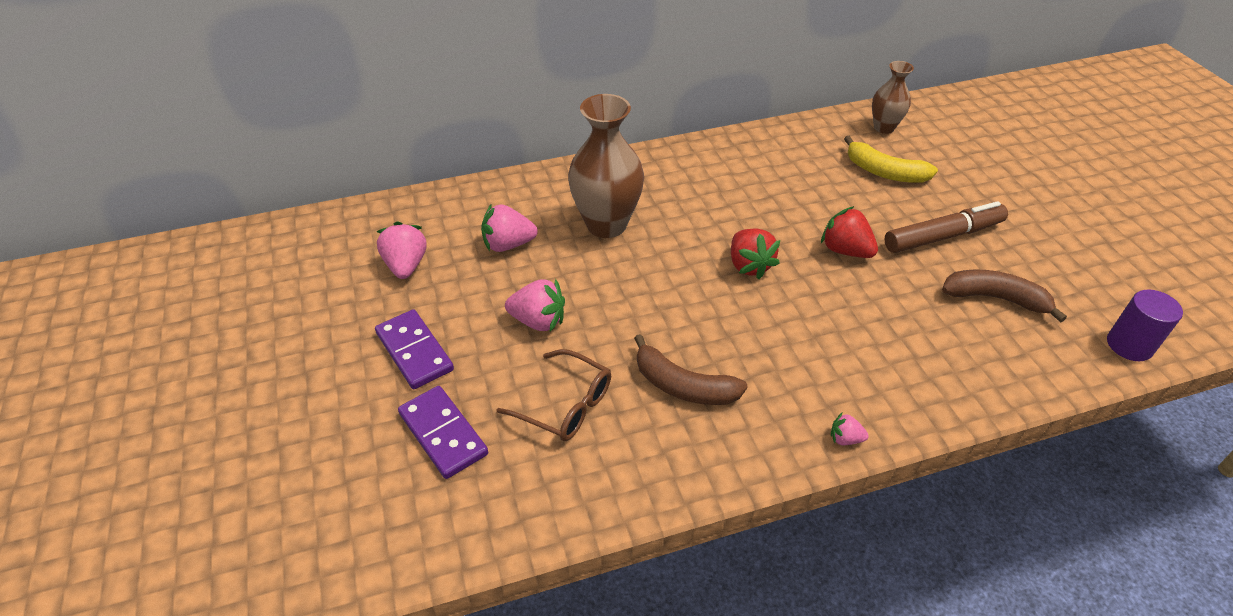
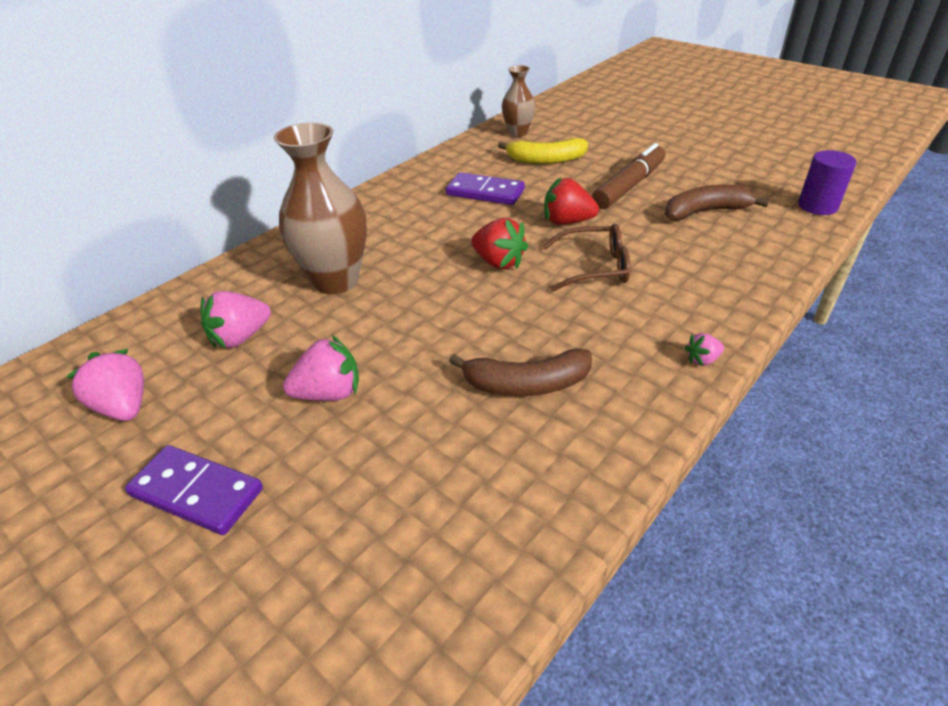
camera: 30 degrees left, 5 degrees down
purple domino [398,386,488,479] -> purple domino moved to [446,172,525,205]
brown glasses [497,349,611,441] -> brown glasses moved to [543,224,630,292]

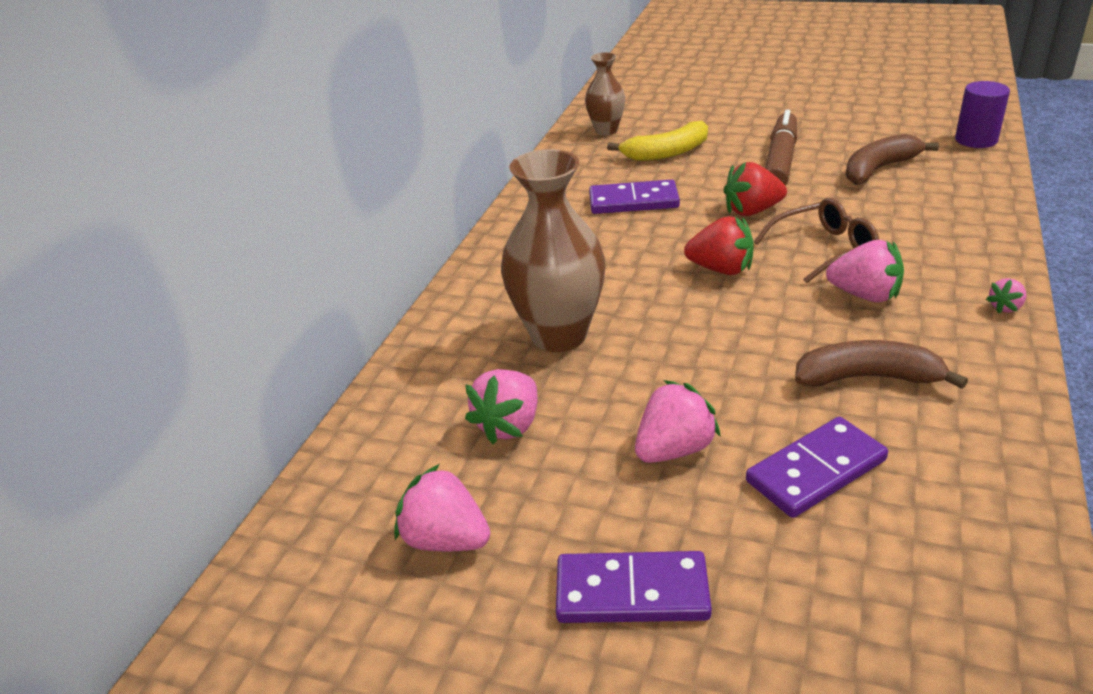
camera: 20 degrees left, 5 degrees down
brown banana [449,348,592,396] -> brown banana turned 150 degrees counterclockwise [795,340,968,389]
none -> purple domino [746,417,888,518]
none -> pink strawberry [826,240,904,302]

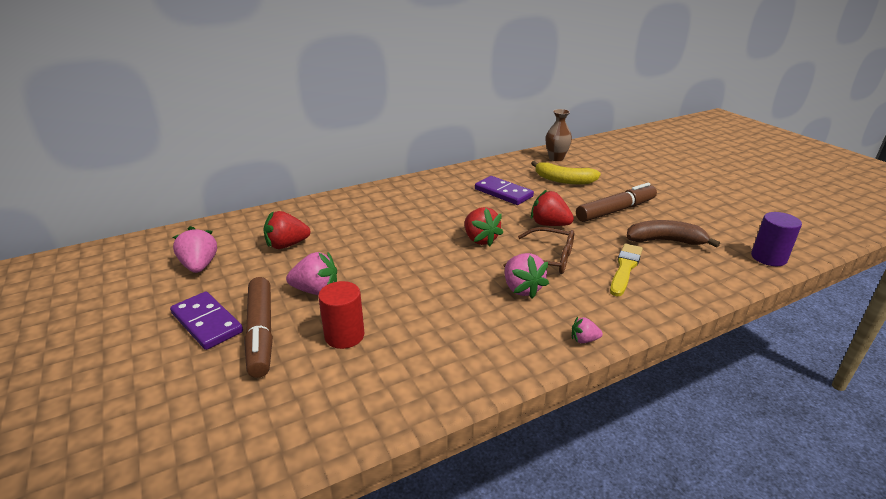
camera: 40 degrees right, 5 degrees down
pink strawberry [465,369,538,444] -> red strawberry [264,211,310,249]
brown vase [501,149,606,352] -> none
purple domino [746,417,888,518] -> red cylinder [318,281,364,349]
brown banana [795,340,968,389] -> none
none -> brown marker [244,277,273,378]
none -> yellow brush [610,243,643,296]

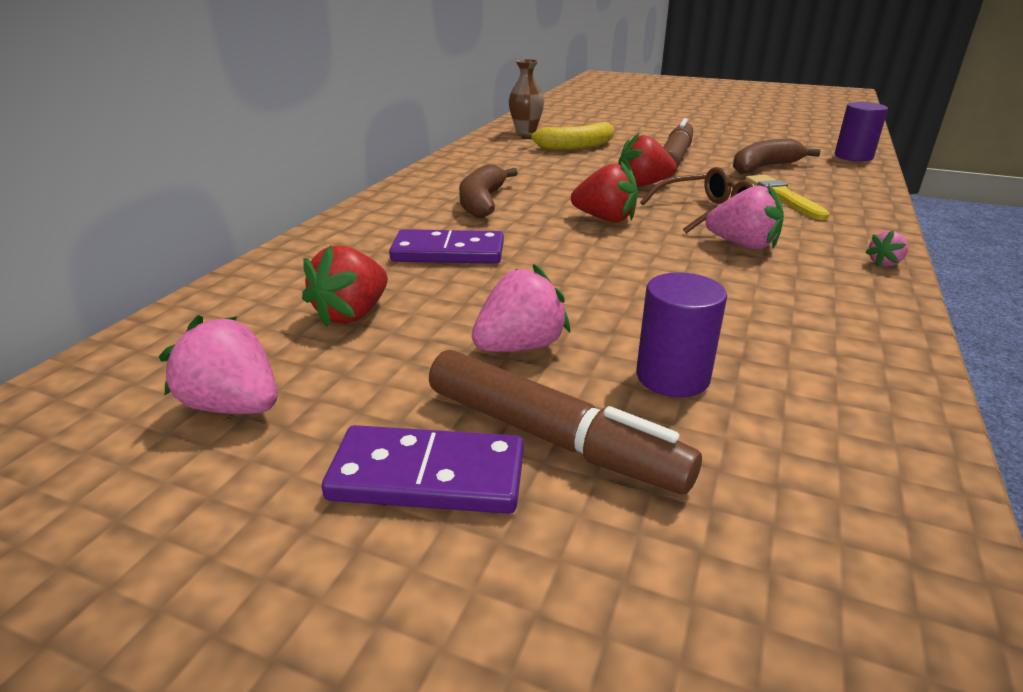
camera: 40 degrees left, 0 degrees up
red cylinder [318,281,364,349] -> purple cylinder [636,272,727,397]
purple domino [475,176,534,205] -> purple domino moved to [389,229,504,264]
none -> brown banana [459,164,518,218]

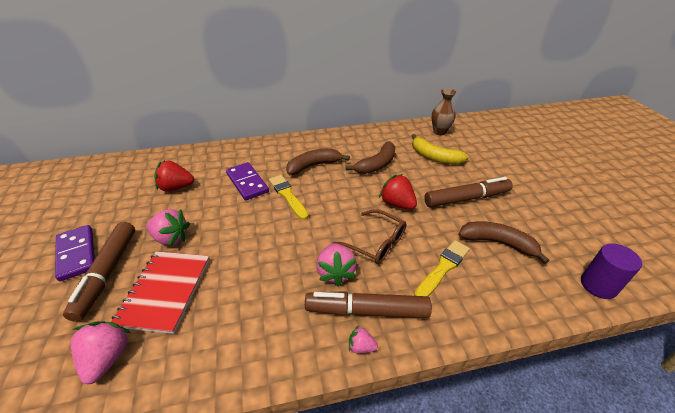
camera: 55 degrees right, 10 degrees up
pink strawberry [159,315,278,414] -> pink strawberry moved to [71,321,131,384]
red strawberry [571,162,638,222] -> none
purple cylinder [636,272,727,397] -> red notebook [111,251,209,334]
none -> yellow brush [269,175,309,220]
none -> brown marker [305,291,432,318]
none -> brown banana [345,141,395,174]

